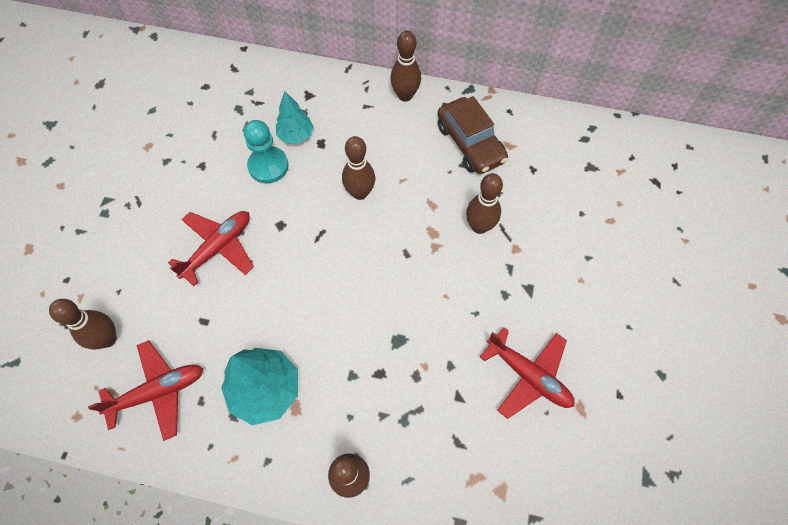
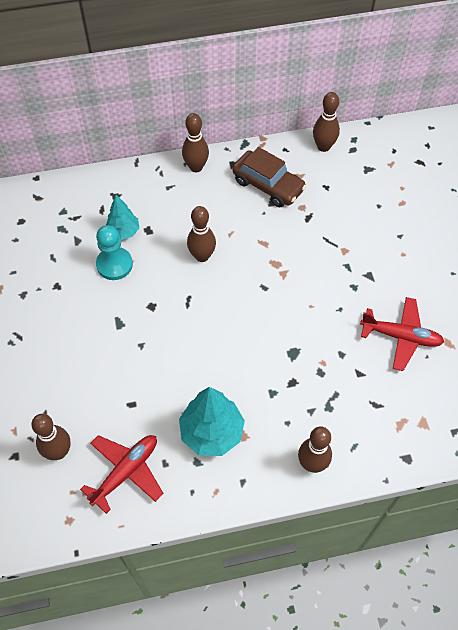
camera: 25 degrees left, 5 degrees down
red plane [168,211,254,286] -> none
brown bowling pin [466,173,503,234] -> brown bowling pin moved to [313,92,340,152]

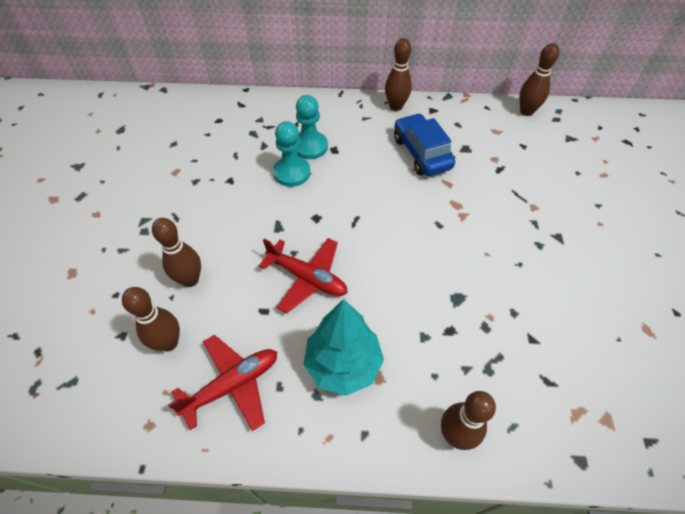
camera: 15 degrees right, 5 degrees down
turquoise tree [106,195,139,240] -> turquoise pawn [296,95,328,159]
brown bowling pin [187,206,216,262] -> brown bowling pin moved to [152,218,201,287]
brown car [232,147,307,207] -> none
red plane [360,297,444,371] -> red plane moved to [259,238,348,313]
none -> blue car [394,113,455,176]

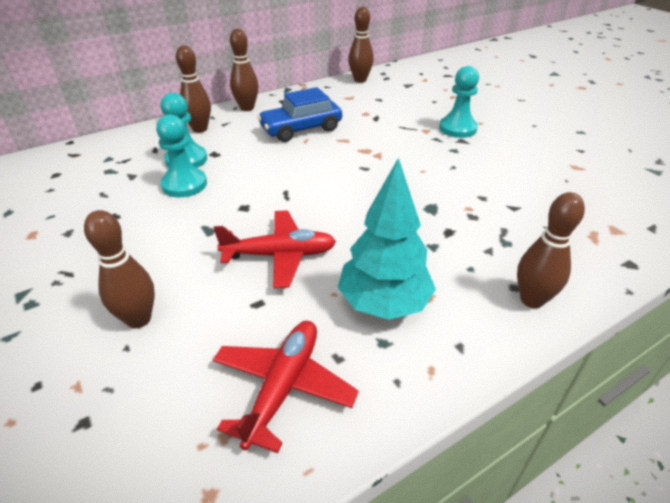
camera: 35 degrees left, 15 degrees down
brown bowling pin [122,287,180,351] -> brown bowling pin moved to [176,45,211,133]
blue car [394,113,455,176] -> blue car turned 60 degrees counterclockwise [257,87,342,142]
none -> turquoise pawn [439,66,479,138]

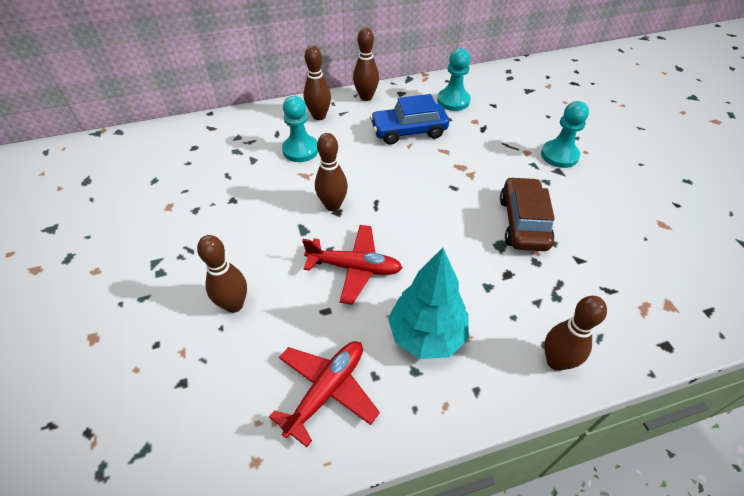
camera: 15 degrees right, 10 degrees up
turquoise pawn [156,114,207,197] -> turquoise pawn moved to [437,48,471,111]
brown bowling pin [348,7,374,83] -> brown bowling pin moved to [315,133,348,211]
none -> brown car [500,177,555,251]

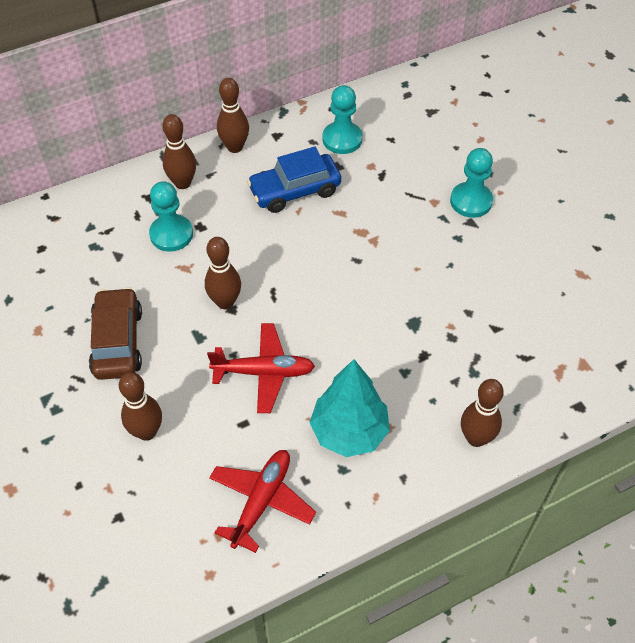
camera: 10 degrees left, 5 degrees up
brown car [500,177,555,251] -> brown car moved to [89,287,142,380]

